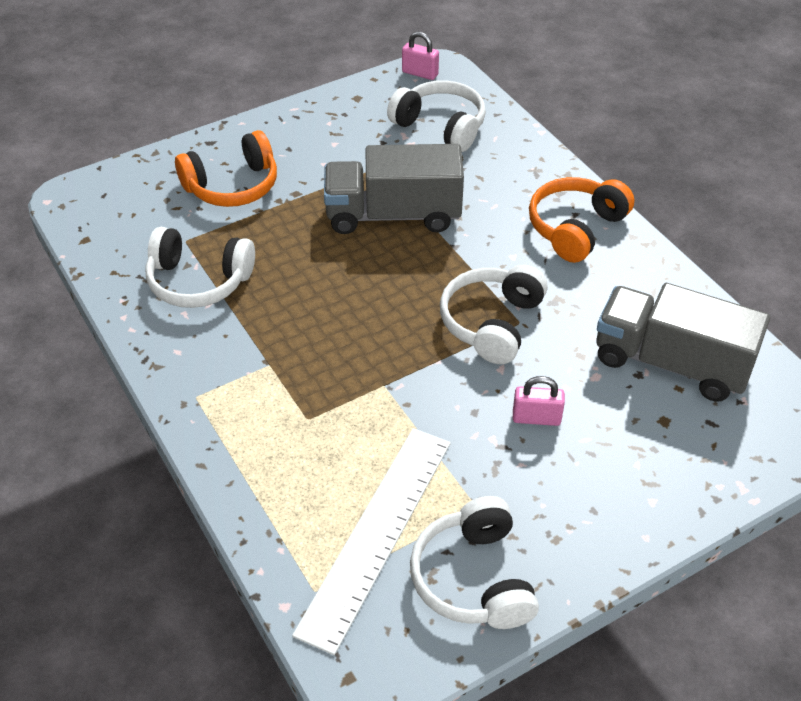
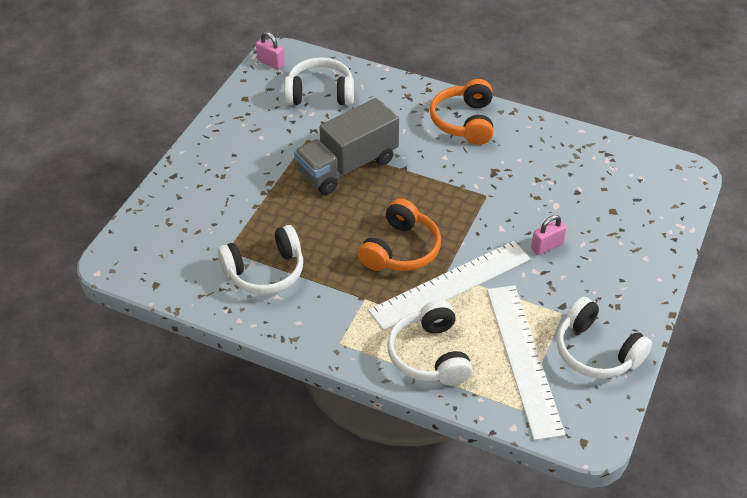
camera: 35 degrees left, 0 degrees up
orange headphones [175,130,277,207] -> orange headphones moved to [358,198,441,271]
pink padlock [402,32,439,80] -> pink padlock turned 45 degrees clockwise [256,32,284,69]
white headphones [440,265,548,364] -> white headphones moved to [387,300,473,386]
grey truck [596,283,770,402] -> none
none -> white ruler [368,241,530,331]

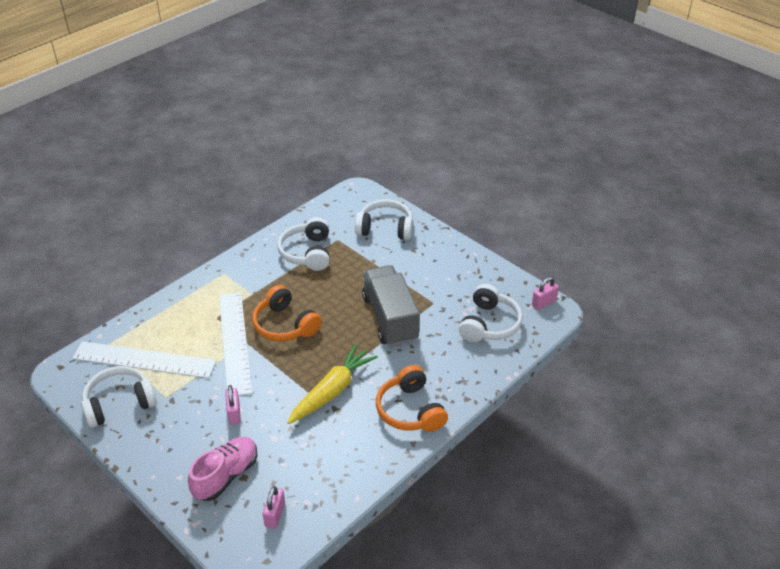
camera: 110 degrees right, 5 degrees down
white headphones [387,300,473,386] -> white headphones moved to [355,199,413,240]
orange headphones [430,79,494,145] -> orange headphones turned 135 degrees counterclockwise [376,365,448,432]
none -> pink shoe [188,437,257,501]
none -> pink padlock [263,486,285,529]
none -> yellow carrot [287,344,378,424]

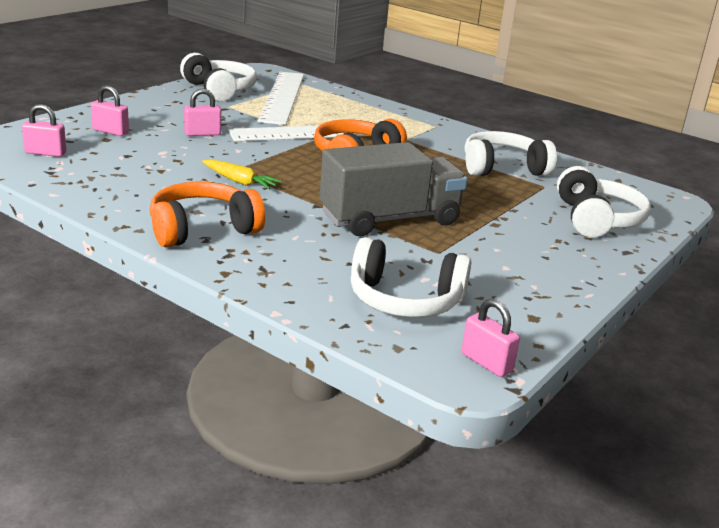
camera: 80 degrees right, 15 degrees down
pink shoe [188,437,257,501] -> pink padlock [91,85,129,136]
yellow carrot [287,344,378,424] -> yellow carrot [202,159,282,189], size x0.56

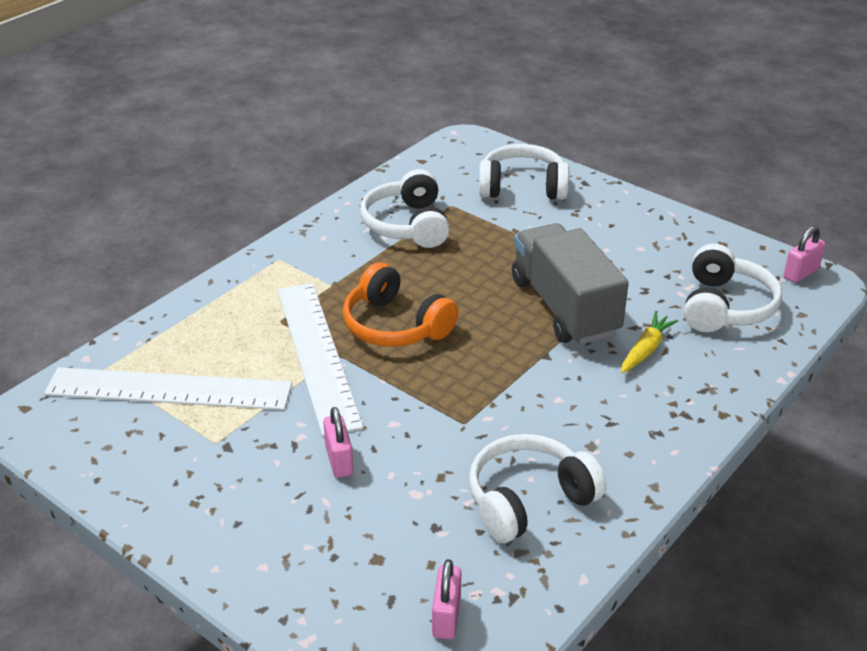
camera: 85 degrees left, 10 degrees up
pink padlock [91,85,129,136] -> none
orange headphones [150,182,265,248] -> none
white headphones [180,53,257,102] -> white headphones moved to [469,434,606,543]
yellow carrot [202,159,282,189] -> yellow carrot moved to [621,312,678,373]

